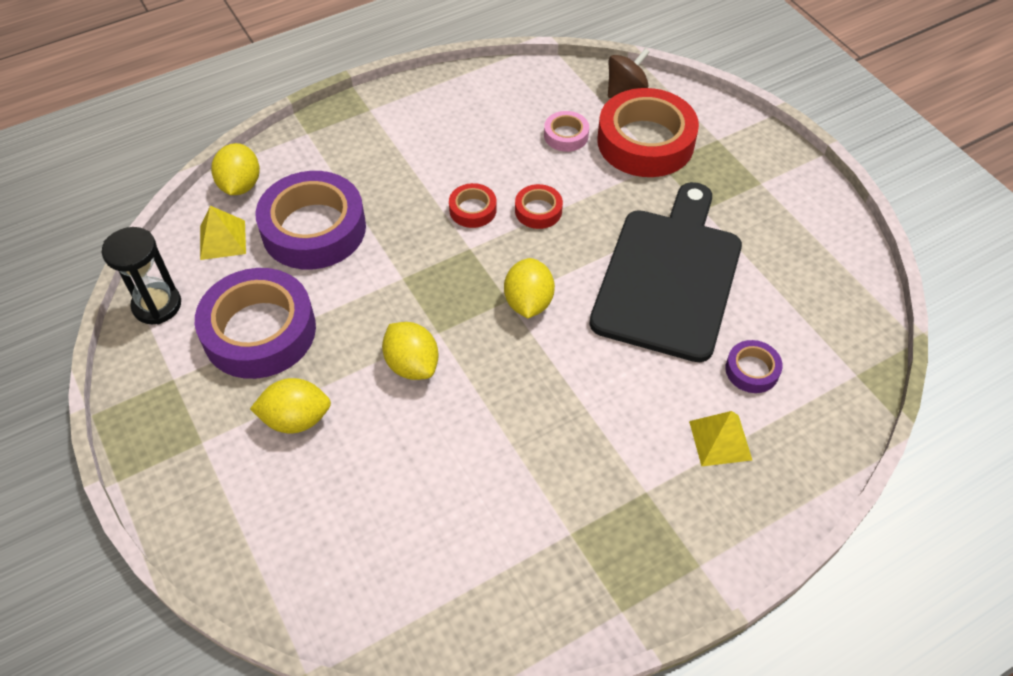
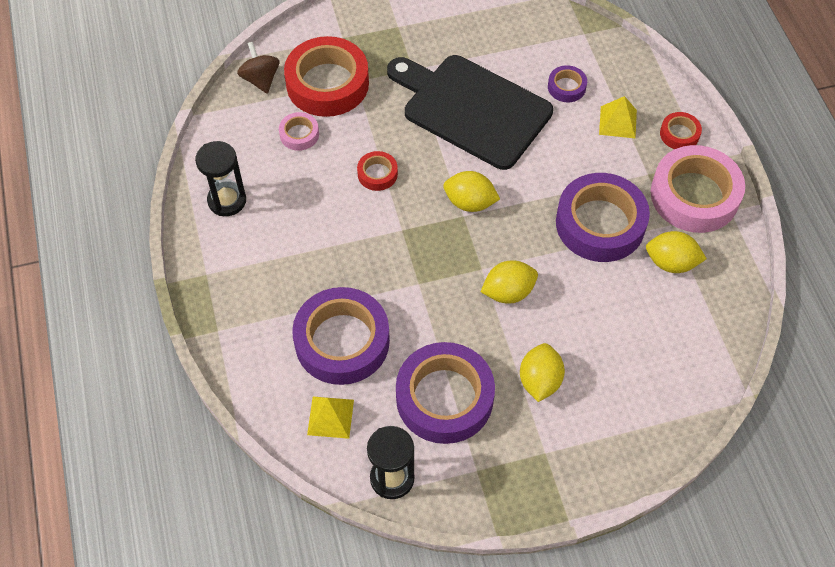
camera: 75 degrees left, 5 degrees up
yellow lemon [211,143,260,195] -> yellow lemon moved to [646,231,707,273]
red tape [449,183,497,228] -> red tape moved to [660,112,702,149]
none -> black hourglass [195,141,246,216]
none -> purple tape [556,173,650,262]
none -> pink tape [651,145,745,233]

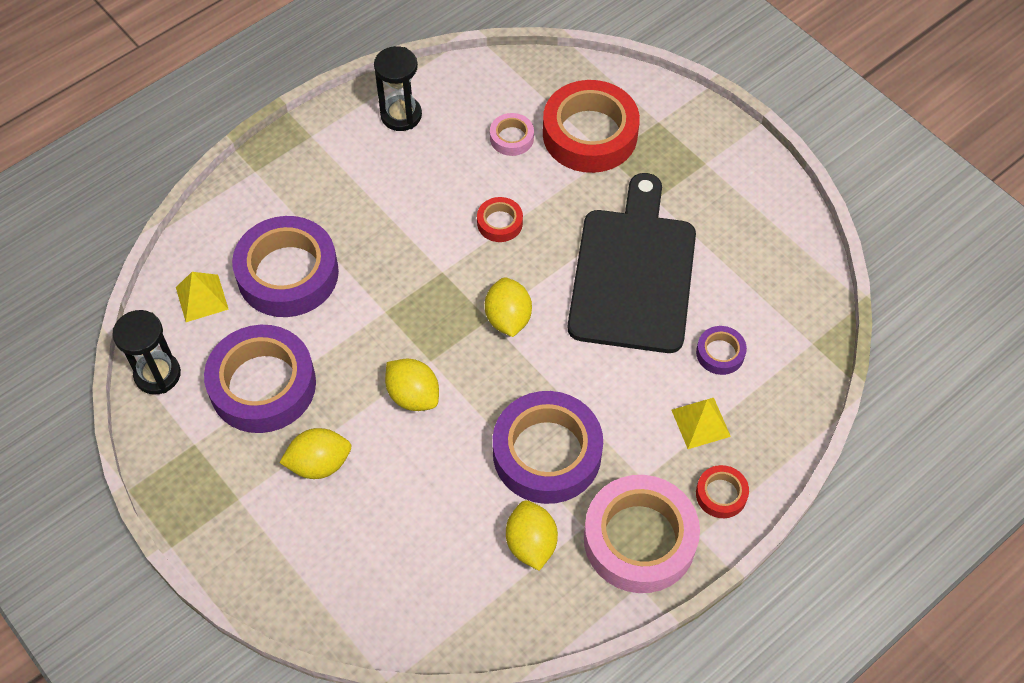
camera: 65 degrees right, 0 degrees up
brown spinning top [237,42,279,94] -> none

